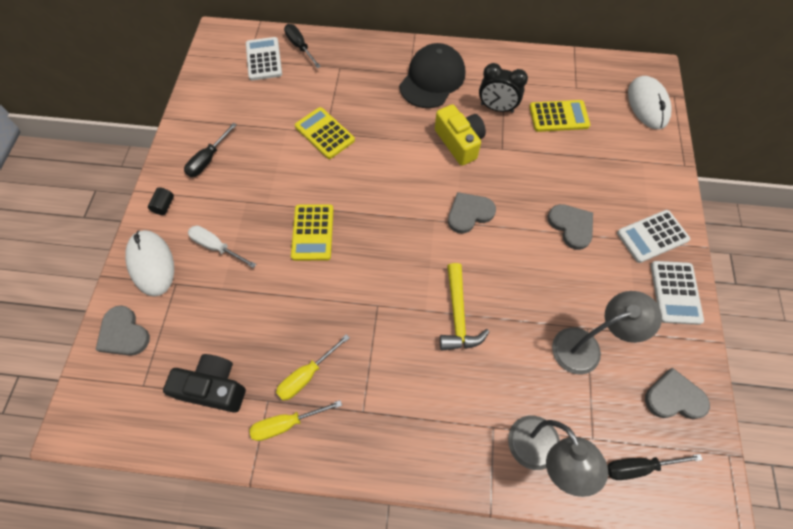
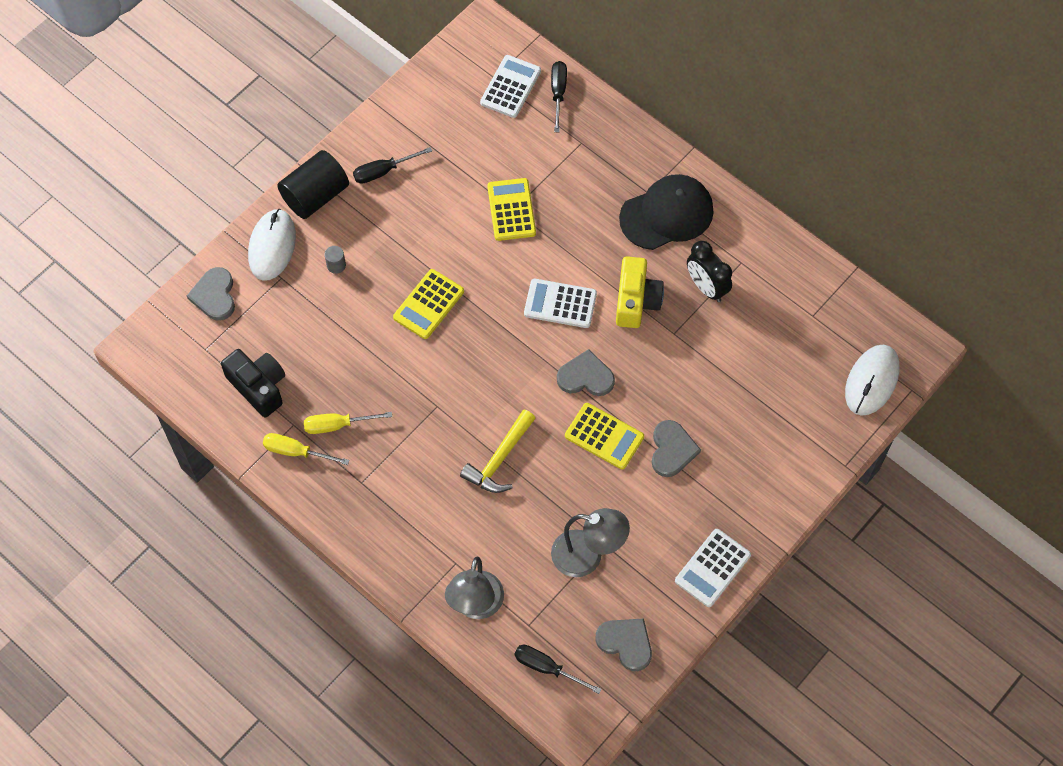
camera: 35 degrees right, 0 degrees up
black cylinder [148,187,174,215] -> black cylinder [277,150,349,219], size x2.37
white screwdriver [188,226,256,268] -> grey cylinder [325,246,346,274]
yellow calculator [530,100,590,132] -> yellow calculator moved to [565,403,644,469]
white calculator [617,210,690,263] -> white calculator moved to [524,279,597,328]

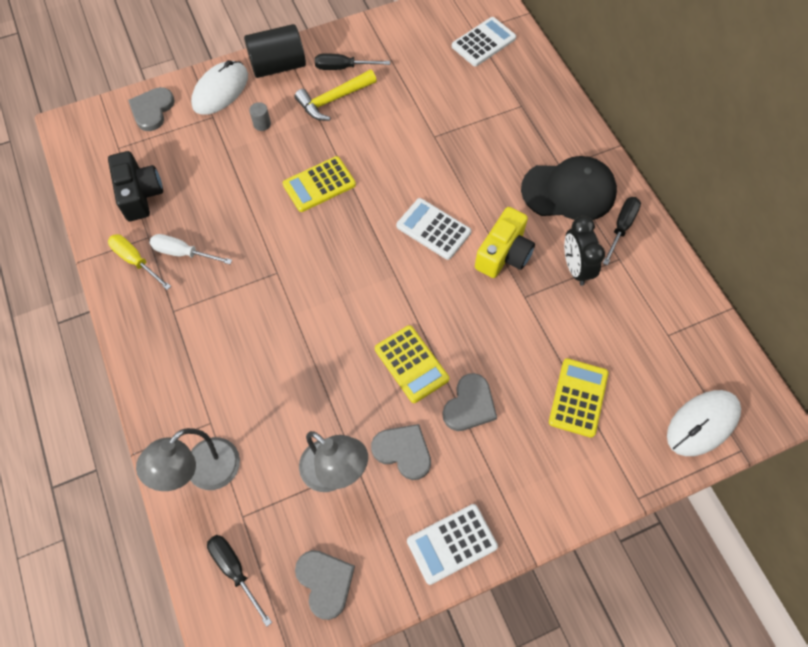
camera: 25 degrees right, 0 degrees up
yellow screwdriver [304,412,392,434] -> white screwdriver [150,234,232,264]
yellow hammer [460,410,536,493] -> yellow hammer moved to [295,70,377,121]
yellow calculator [487,178,536,241] -> yellow calculator moved to [549,358,608,438]
black screwdriver [551,61,567,132] -> black screwdriver moved to [603,197,641,266]
grey heart [557,349,615,396] -> grey heart moved to [371,424,431,480]

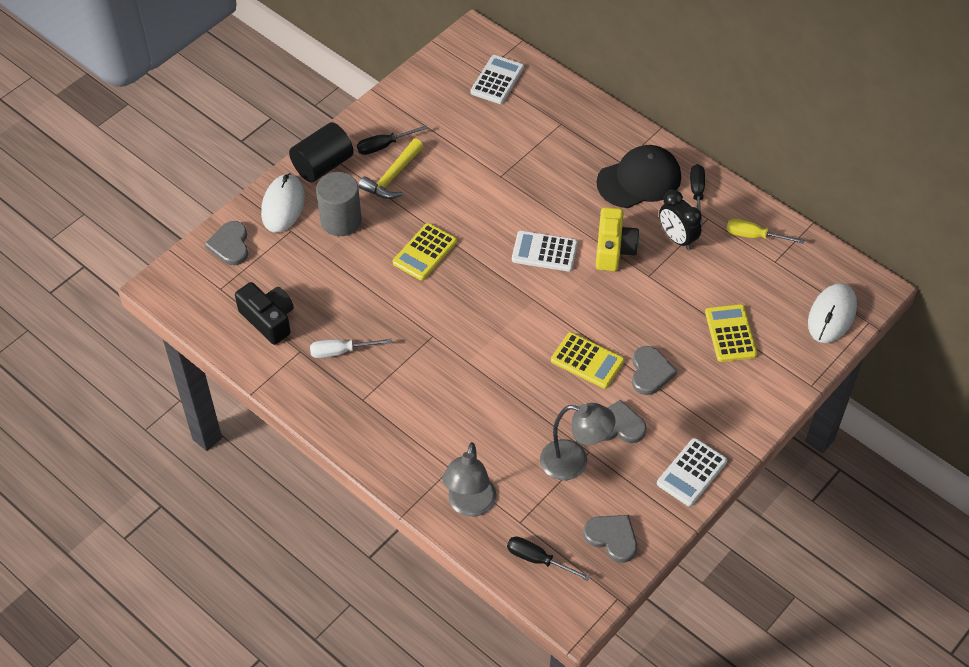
camera: 25 degrees left, 10 degrees down
yellow screwdriver [108,234,171,290] -> yellow screwdriver moved to [726,219,804,244]
grey cylinder [249,102,271,131] -> grey cylinder [316,172,361,236], size x2.37

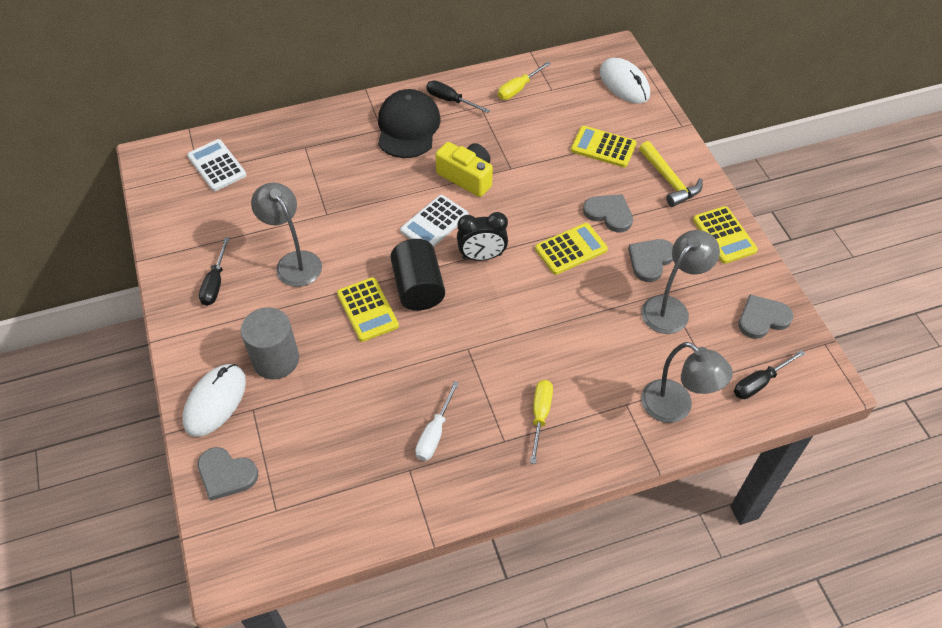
camera: 60 degrees left, 0 degrees up
black camera [235,282,294,345] -> none
white mouse [261,173,305,233] -> white mouse turned 75 degrees clockwise [182,364,246,437]
black cylinder [289,122,354,182] -> black cylinder moved to [390,239,445,311]
yellow hammer [358,139,424,199] -> yellow hammer moved to [639,141,703,207]
white calculator [657,438,727,506] -> yellow calculator [693,206,758,264]
black clock [659,190,702,250] -> black clock moved to [457,212,508,261]
none -> grey lamp [251,183,322,287]
none -> yellow screwdriver [530,380,553,464]

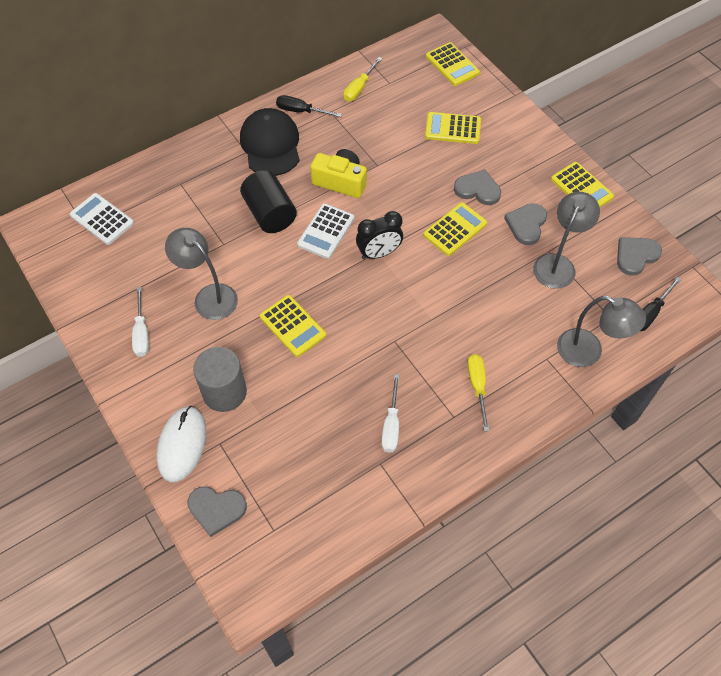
camera: 15 degrees left, 5 degrees up
black screwdriver [199,237,230,306] -> white screwdriver [132,287,149,357]
black cylinder [390,239,445,311] -> black cylinder moved to [240,170,297,233]
white mouse [600,58,650,104] -> yellow calculator [426,42,480,86]
yellow hammer [639,141,703,207] -> none

